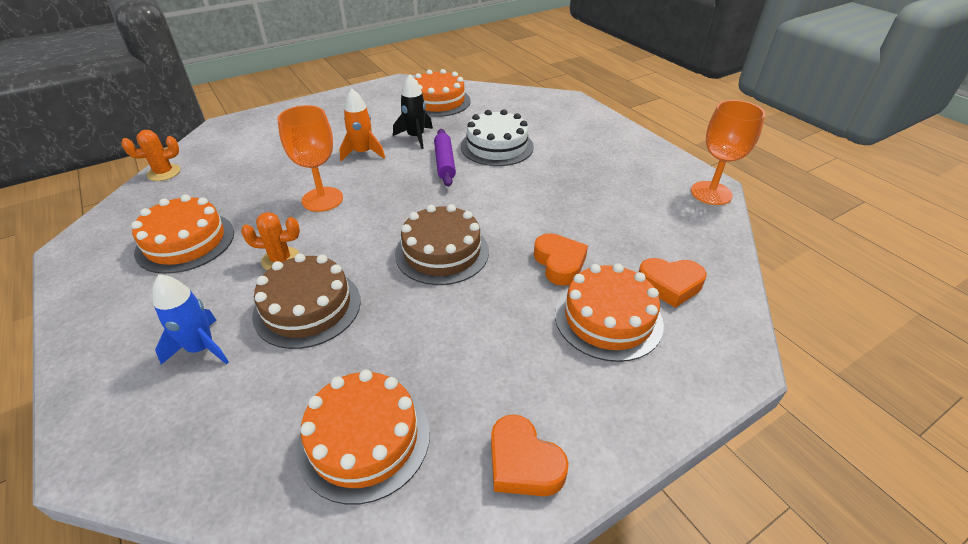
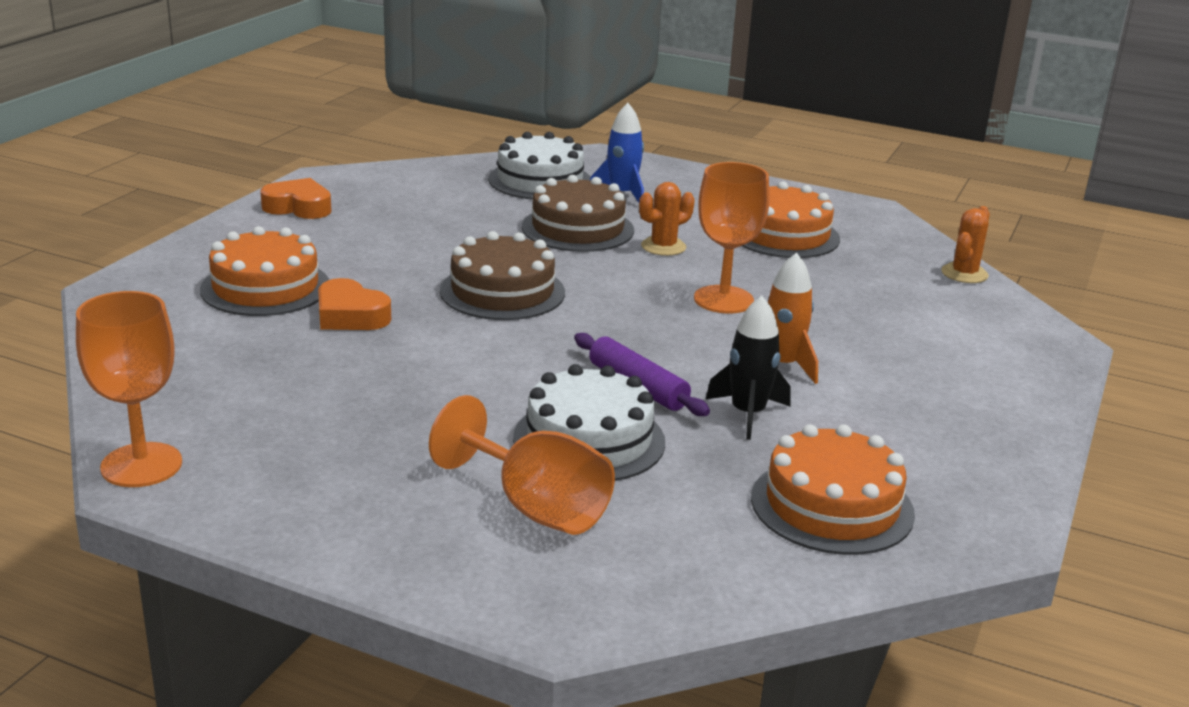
camera: 145 degrees right, 15 degrees down
orange cake [297,370,430,505] -> none
orange heart [639,258,706,308] -> none
none -> orange goblet [429,395,615,535]
none -> white cake [488,132,591,200]

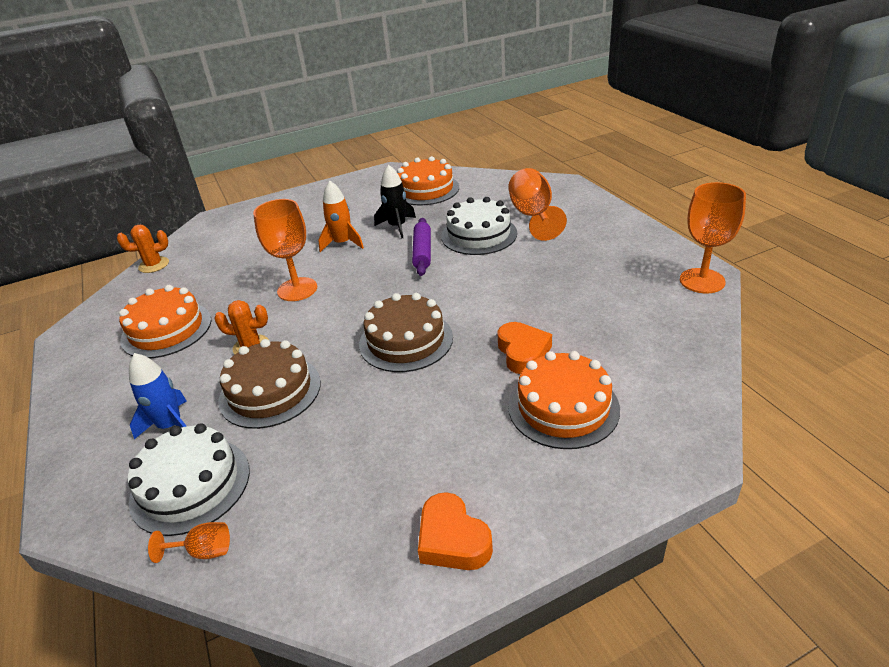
camera: 135 degrees left, 10 degrees up
none -> orange goblet [148,522,230,563]

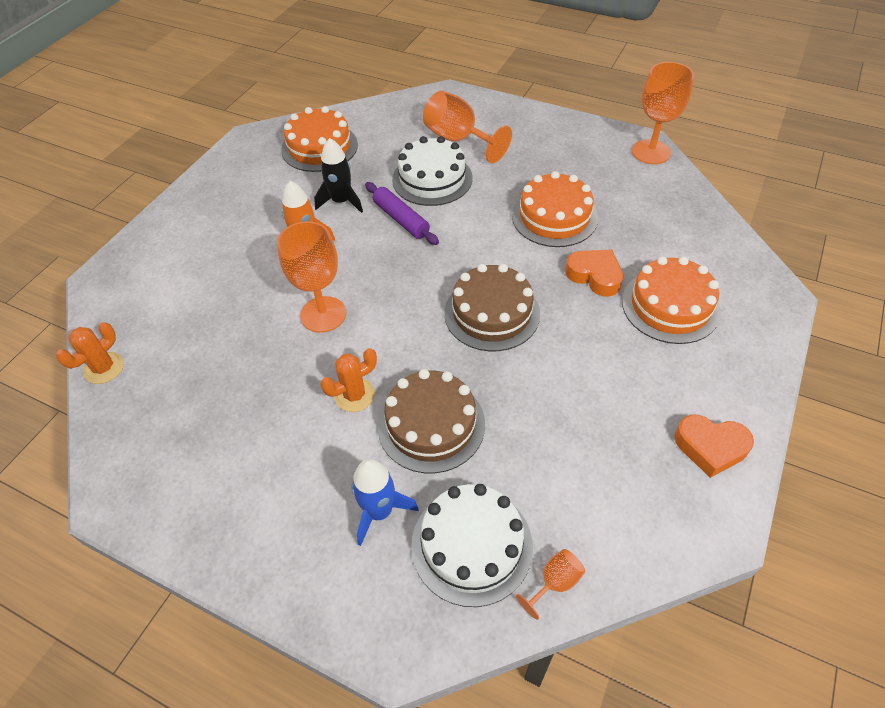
camera: 40 degrees left, 15 degrees up
orange cake [119,285,212,358] -> orange cake moved to [512,171,598,247]

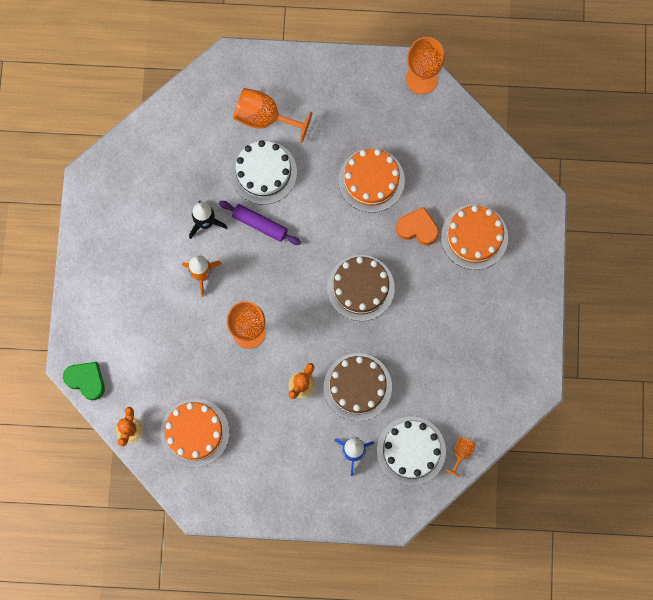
camera: 25 degrees left, 25 degrees up
orange cake [281,106,358,172] -> orange cake moved to [161,399,229,467]
orange heart [674,415,754,478] -> none
none -> green heart [63,362,105,400]

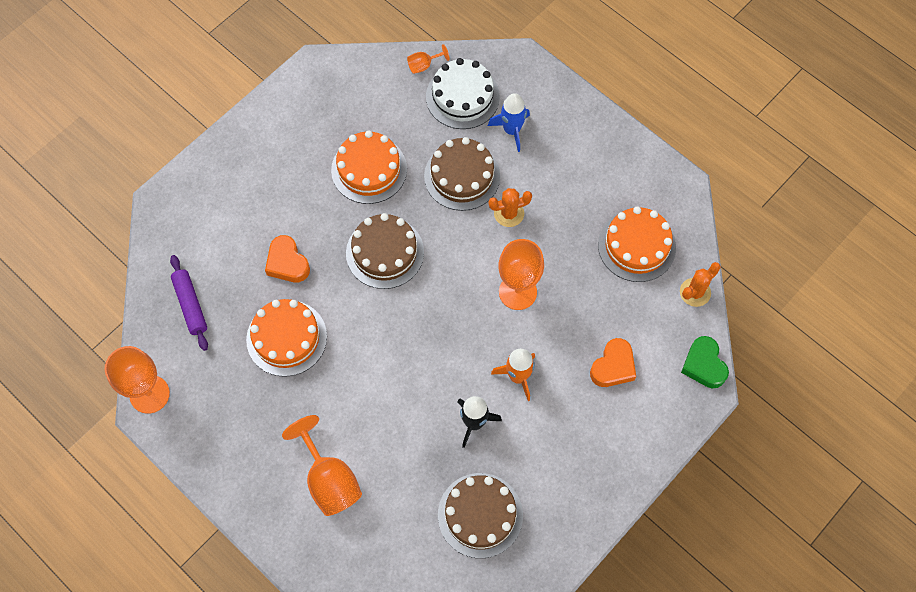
camera: 140 degrees left, 10 degrees down
purple rolling pin [219,201,301,245] -> purple rolling pin moved to [170,255,208,351]
white cake [231,140,297,205] -> none
orange cake [441,205,508,270] -> orange cake moved to [331,130,407,204]
none -> brown cake [438,473,523,558]
none -> orange heart [590,338,636,387]

